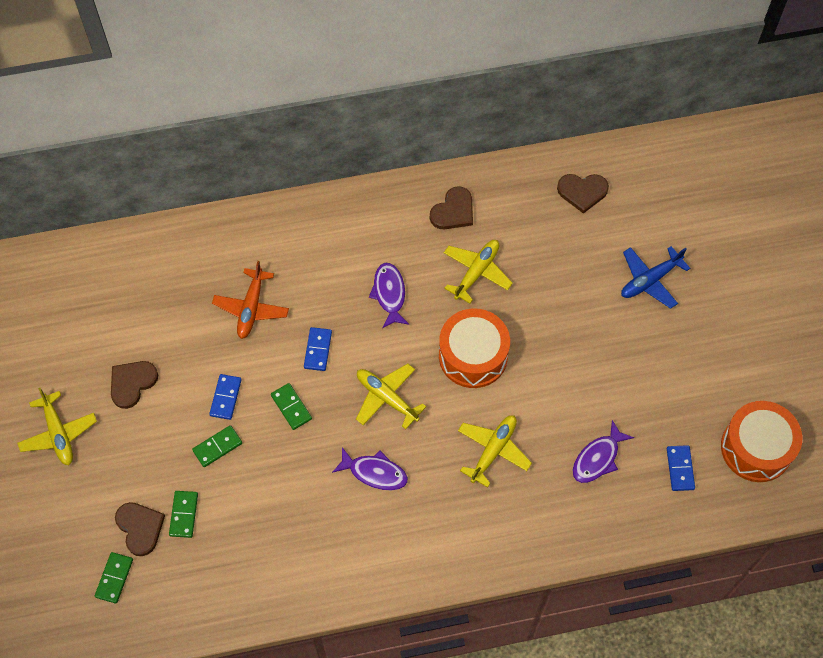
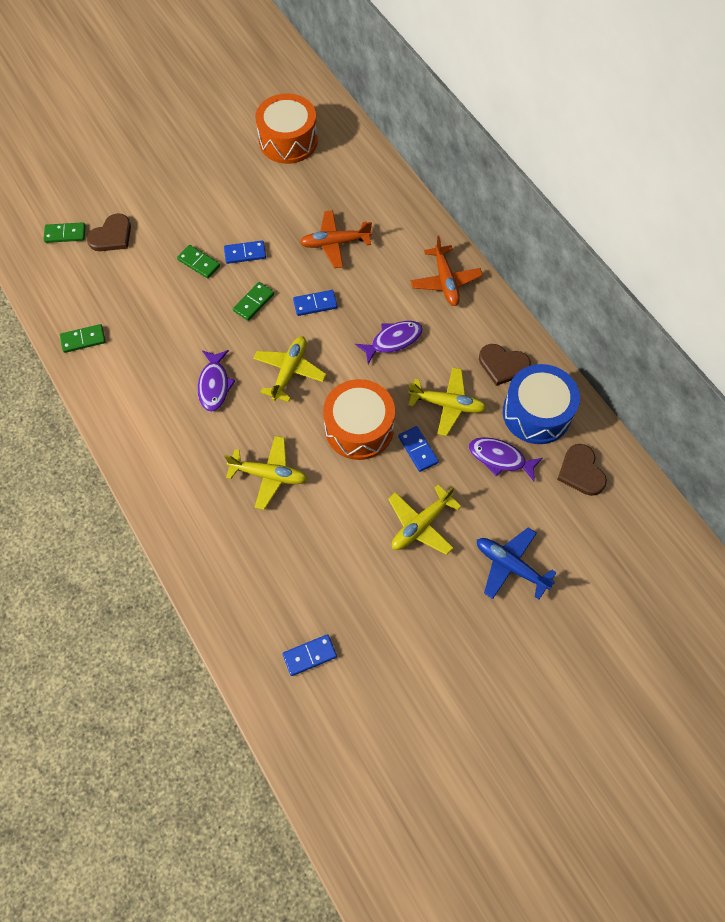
camera: 70 degrees right, 0 degrees up
yellow plane [17,388,97,465] -> yellow plane moved to [388,485,462,555]
brown heart [111,361,158,409] -> none
green domino [169,491,198,538] -> green domino moved to [60,324,106,353]
purple fish [572,420,634,483] -> purple fish moved to [469,437,543,482]
orange drum [721,401,802,482] -> orange drum moved to [255,93,318,164]
none -> blue domino [398,426,439,472]
none -> orange plane [411,236,483,306]
none -> blue drum [503,364,580,444]

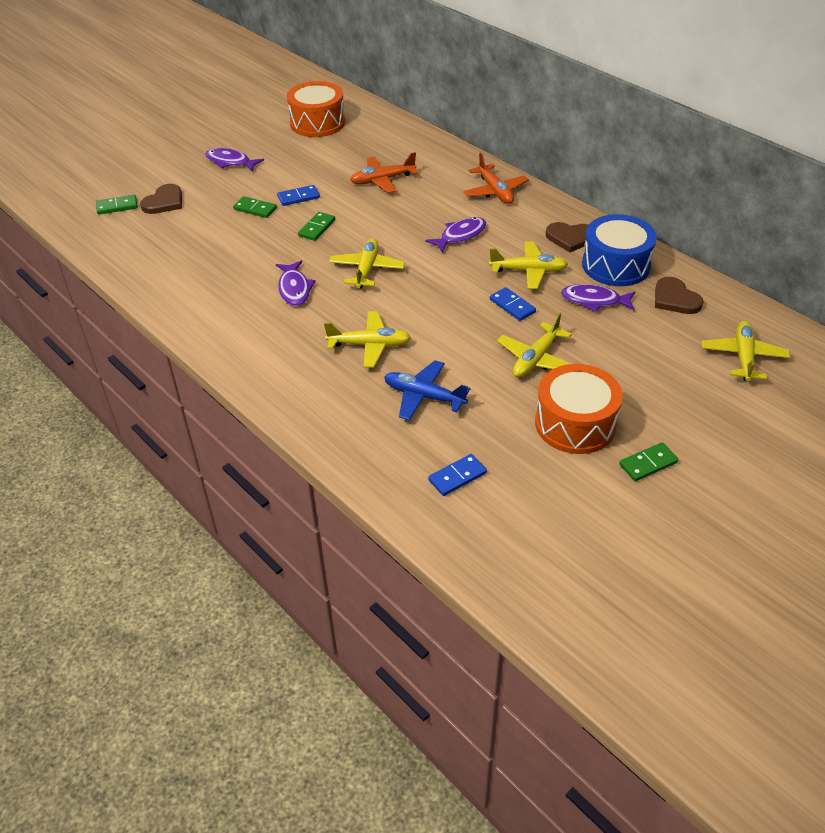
camera: 10 degrees left, 20 degrees down
green domino [60,324,106,353] -> green domino moved to [619,442,679,481]
blue domino [293,290,338,316] -> none
orange drum [323,379,395,460] -> orange drum moved to [535,364,623,454]
blue plane [477,528,557,599] -> blue plane moved to [384,360,470,420]
none -> purple fish [205,148,264,171]
none -> yellow plane [702,321,790,381]

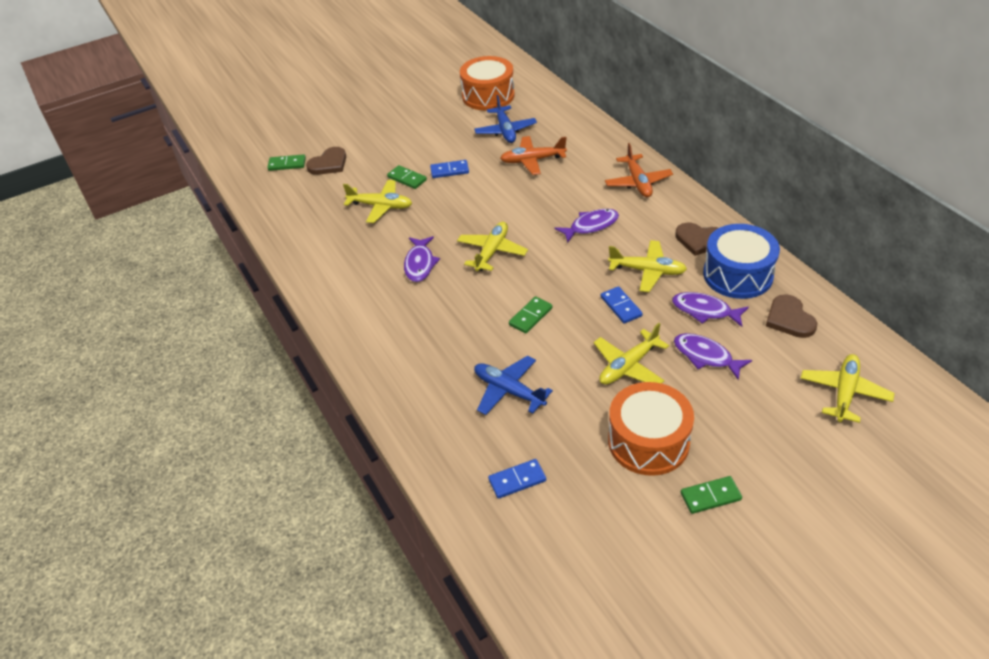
camera: 15 degrees right, 0 degrees up
purple fish [205,148,264,171] -> purple fish moved to [674,333,752,380]
green domino [298,212,335,241] -> green domino moved to [509,296,552,334]
yellow plane [324,312,411,367] -> yellow plane moved to [343,180,412,223]
none -> blue plane [474,95,537,143]

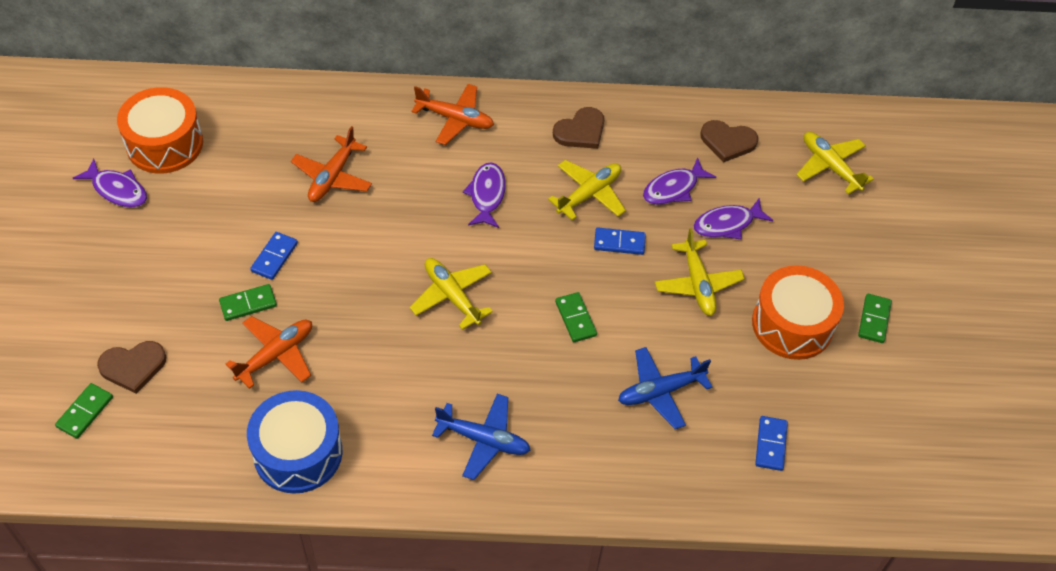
camera: 65 degrees left, 10 degrees up
brown heart [306,147,346,175] -> brown heart turned 90 degrees clockwise [97,341,166,394]
yellow plane [343,180,412,223] -> orange plane [226,316,312,389]
purple fish [404,236,440,282] -> purple fish moved to [73,159,147,208]
blue plane [474,95,537,143] -> blue plane moved to [432,394,530,480]
blue drum [703,224,780,299] -> blue drum moved to [247,390,342,494]

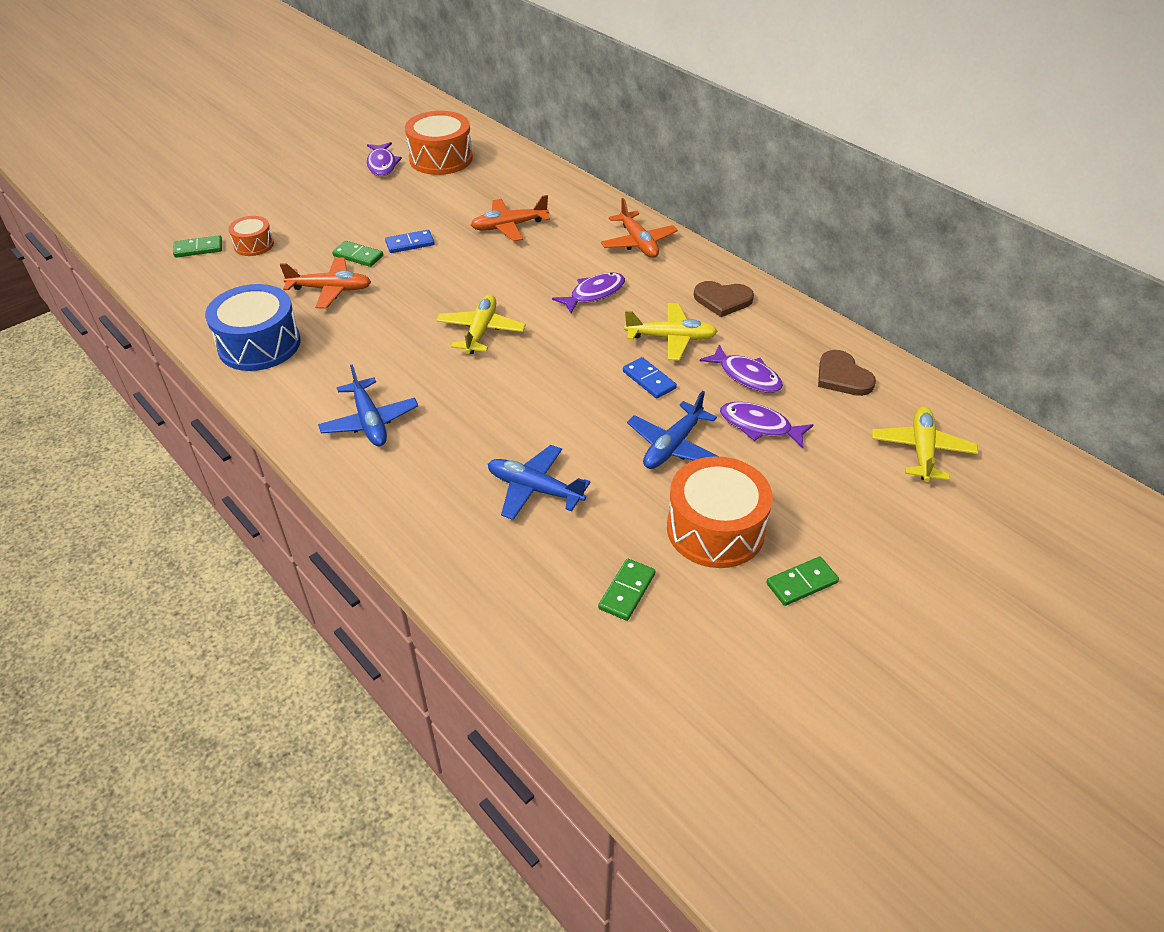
camera: 50 degrees right, 10 degrees down
brown heart [97,341,166,394] -> orange drum [228,216,274,256]
green domino [555,292,597,342] -> green domino moved to [598,559,655,621]
purple fish [643,157,716,205] -> purple fish turned 150 degrees counterclockwise [700,344,783,393]
yellow plane [655,228,745,316] -> blue plane [627,391,720,469]
blue domino [755,416,788,471] -> none

